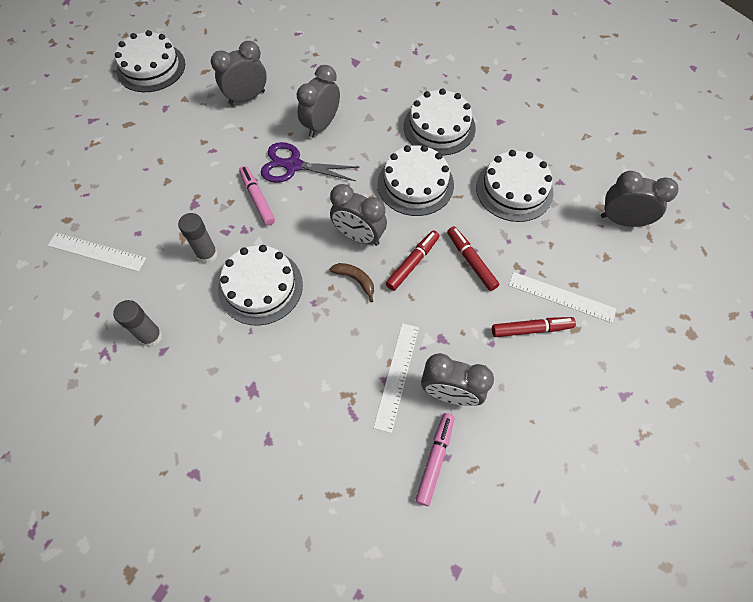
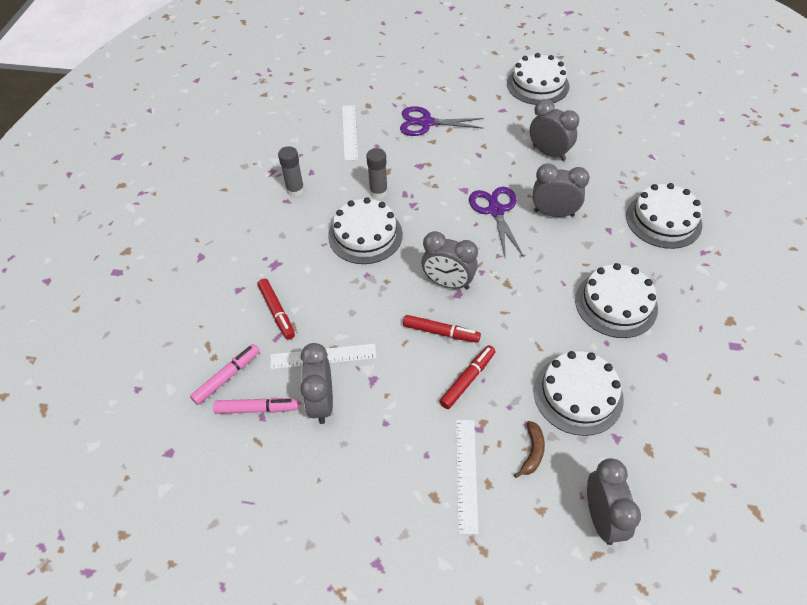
camera: 70 degrees right, 10 degrees down
pink marker [239,166,275,226] -> pink marker moved to [190,344,260,405]
grey clock [330,184,387,246] -> grey clock turned 75 degrees counterclockwise [422,231,478,290]
brown banana [330,263,374,302] -> brown banana moved to [514,421,545,478]
white cake [378,145,454,216] -> white cake moved to [626,183,702,249]
red marker [492,317,576,337] -> red marker moved to [257,279,295,340]
none -> purple scissors [400,106,484,136]

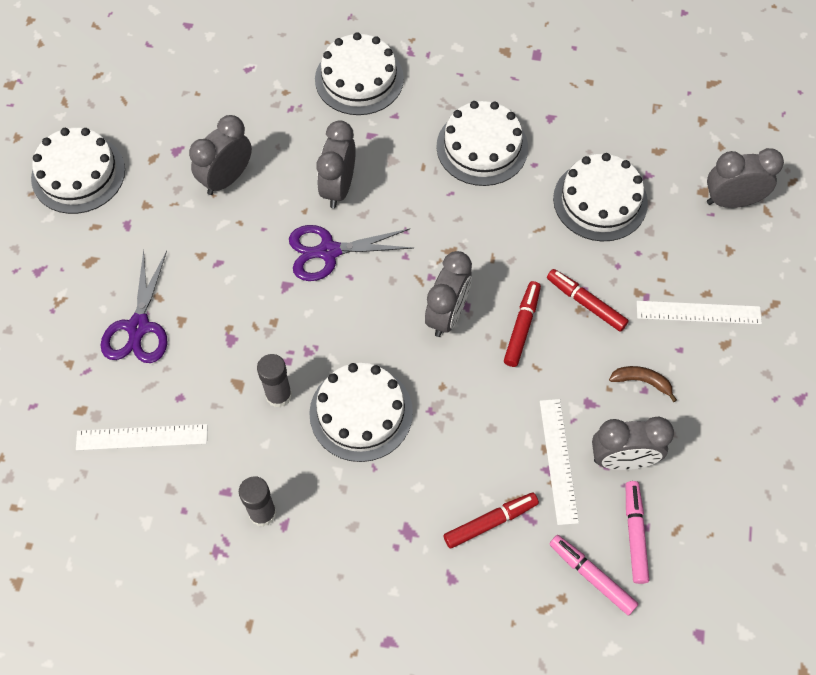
camera: 90 degrees left, 10 degrees up
brown banana [514,421,545,478] -> brown banana moved to [609,366,677,402]

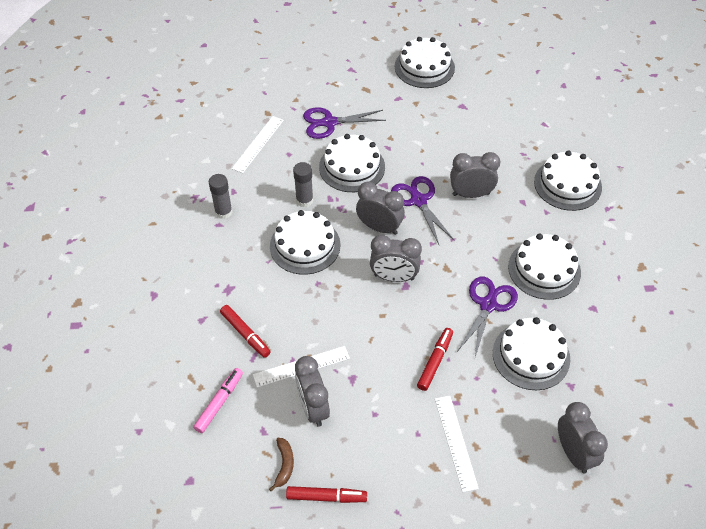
camera: 75 degrees right, 10 degrees down
white ruler [76,424,208,450] -> white ruler turned 45 degrees clockwise [232,116,284,173]
grey clock [189,115,252,195] -> grey clock moved to [356,182,405,235]
red marker [504,281,541,367] -> red marker moved to [286,486,367,503]
brown banana [609,366,677,402] -> brown banana moved to [269,438,294,491]
pink marker [626,481,649,584] -> none
none -> white cake [319,134,385,192]
none -> purple scissors [458,277,518,357]

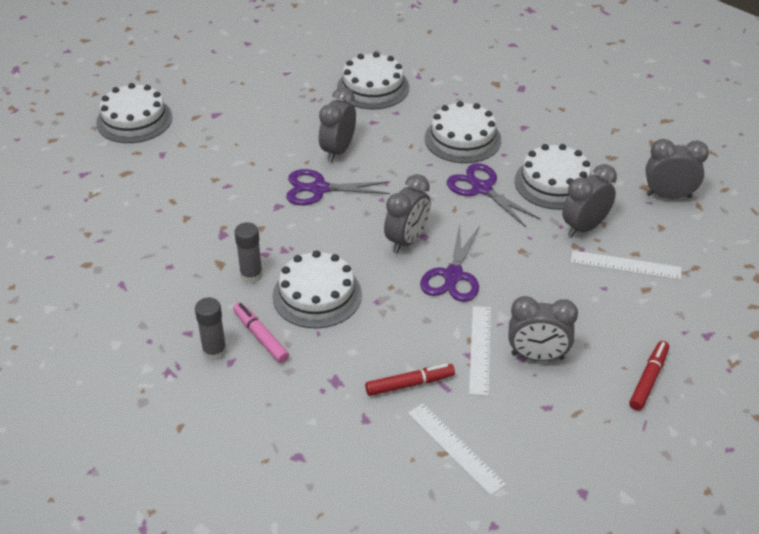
camera: 65 degrees left, 10 degrees down
pink marker [193,368,243,433] -> pink marker moved to [233,302,289,363]
white ruler [232,116,284,173] -> white ruler moved to [408,403,506,496]
brown banana [269,438,294,491] -> none
purple scissors [303,107,386,139] -> purple scissors moved to [420,224,480,302]
white cake [319,134,385,192] -> none
grey clock [356,182,405,235] -> grey clock moved to [562,164,617,237]
red marker [417,328,453,391] -> none

